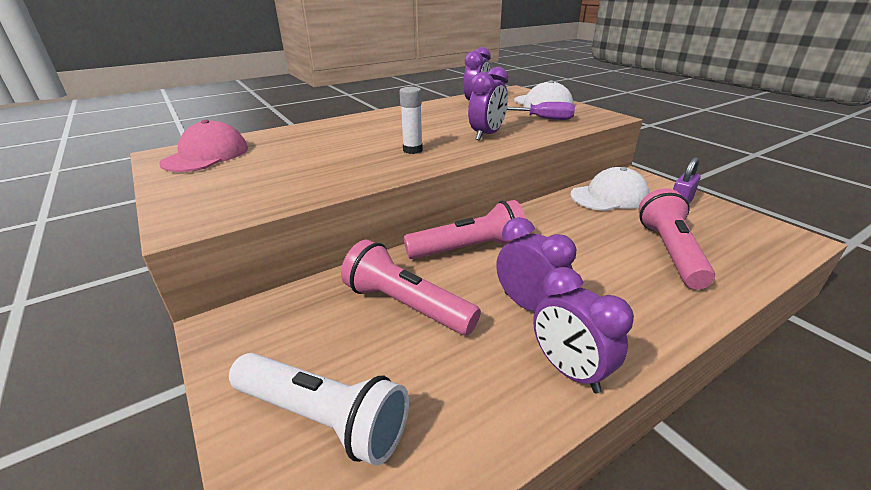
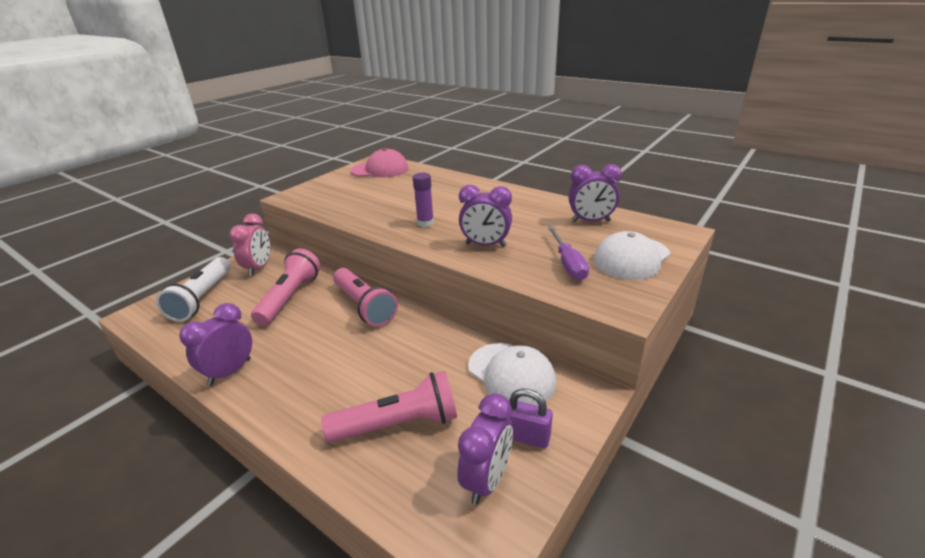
camera: 70 degrees right, 0 degrees up
white glue stick [399,87,423,154] -> purple glue stick [413,173,434,227]
purple clock [496,217,576,312] -> purple clock moved to [457,393,513,504]
none -> pink clock [230,214,270,276]

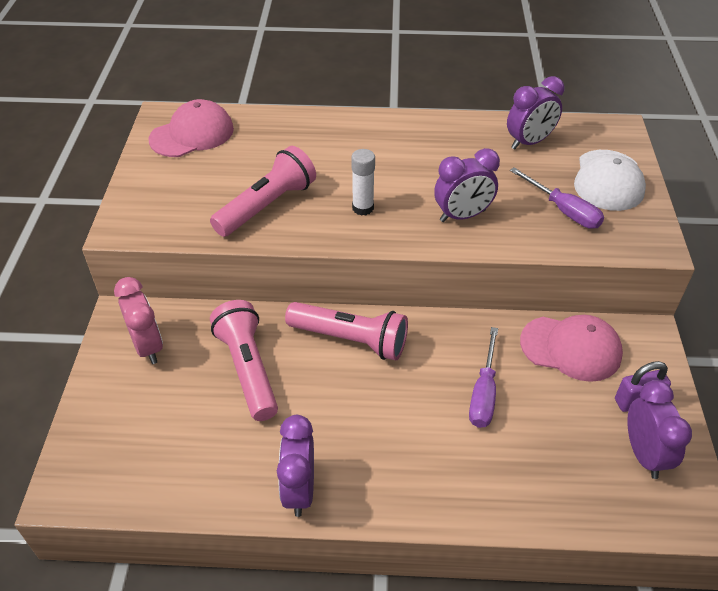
camera: 35 degrees left, 15 degrees up
white flashlight [156,257,231,322] -> none
pink flashlight [321,371,457,443] -> pink flashlight moved to [210,146,316,237]
purple glue stick [413,173,434,227] -> white glue stick [351,149,375,216]
white cap [468,343,556,406] -> pink cap [520,315,623,382]
none -> purple screwdriver [469,327,498,428]

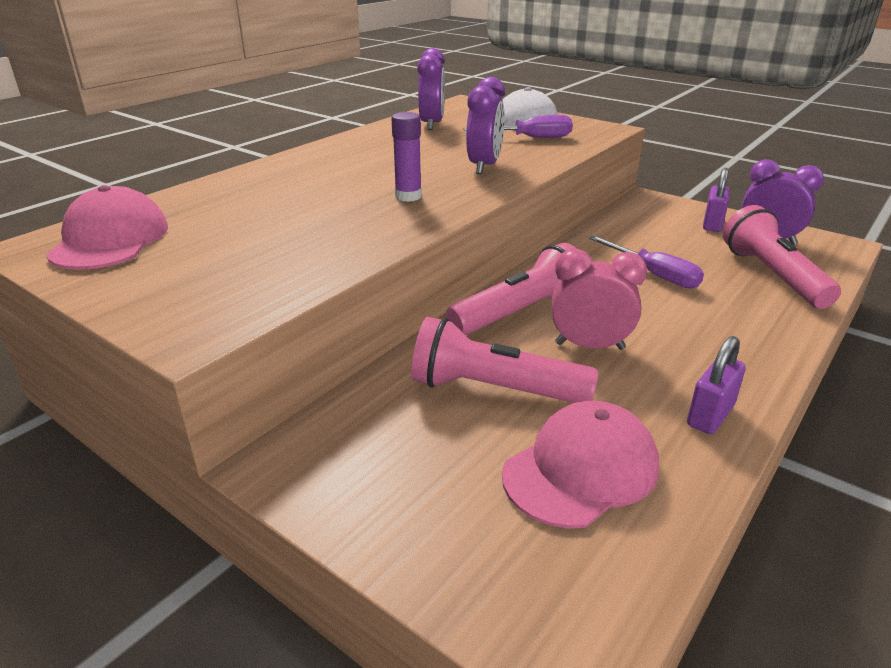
camera: 55 degrees left, 15 degrees down
pink clock [114,277,163,364] -> pink clock moved to [552,249,647,350]
pink flashlight [210,146,316,237] -> pink flashlight moved to [723,205,841,309]
purple clock [277,415,314,517] -> purple padlock [687,336,746,434]
white glue stick [351,149,375,216] -> purple glue stick [392,112,422,202]
pink cap [520,315,623,382] -> pink cap moved to [502,401,659,528]

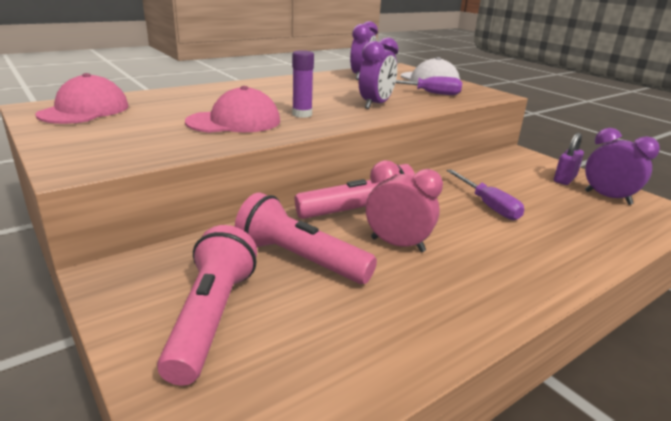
camera: 15 degrees right, 5 degrees down
pink cap [502,401,659,528] -> pink cap moved to [185,86,280,133]
purple padlock [687,336,746,434] -> none
pink flashlight [723,205,841,309] -> pink flashlight moved to [157,225,257,385]

